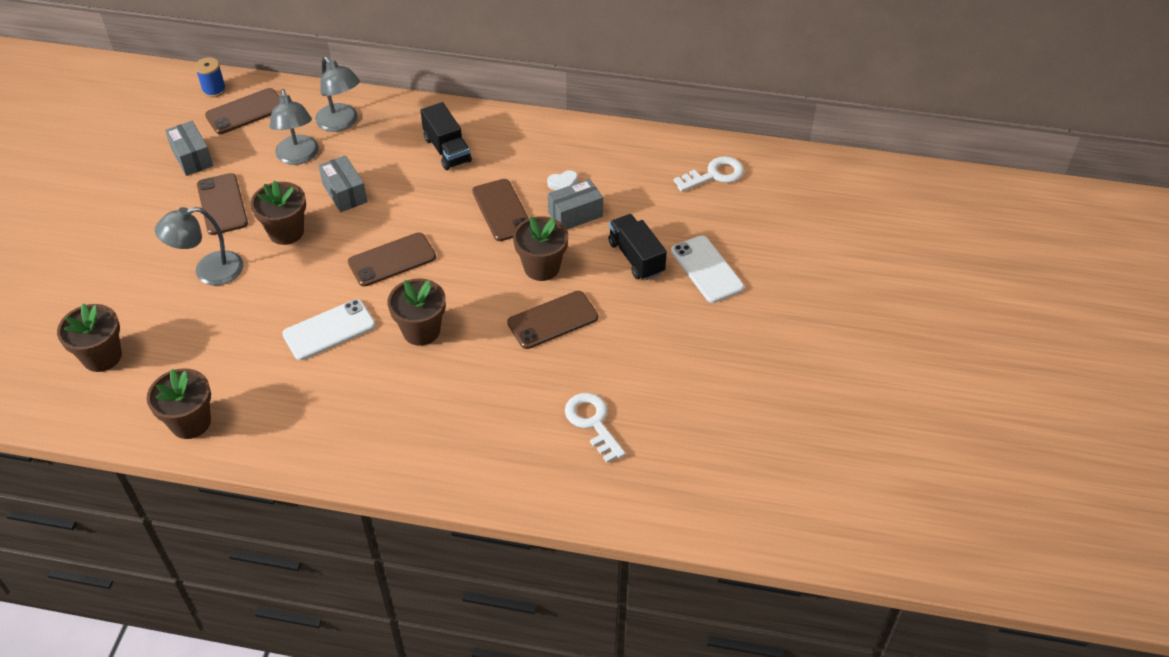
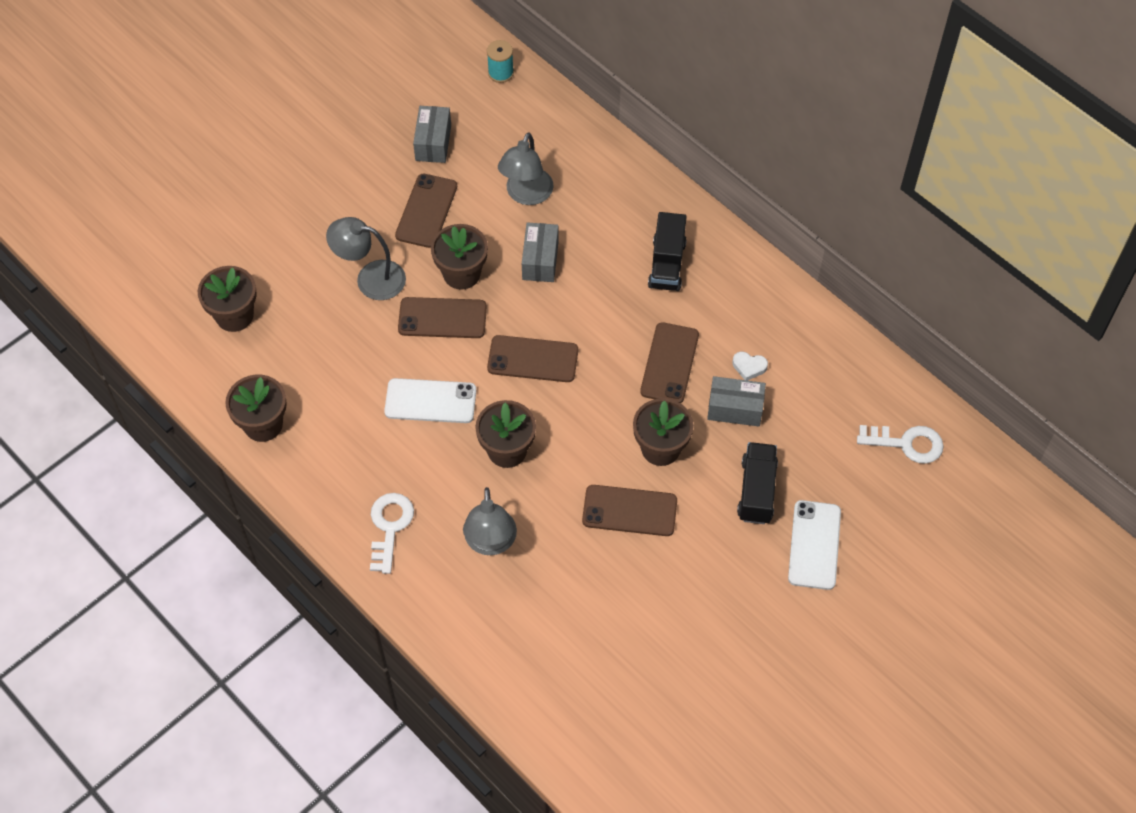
camera: 35 degrees right, 10 degrees up
blue spool [195,57,226,97] -> turquoise spool [487,40,514,83]
brown phone [205,88,280,134] -> brown phone moved to [398,297,487,338]
grey lamp [315,57,360,132] -> grey lamp moved to [463,487,517,555]
white key [565,393,626,463] -> white key moved to [370,493,414,574]

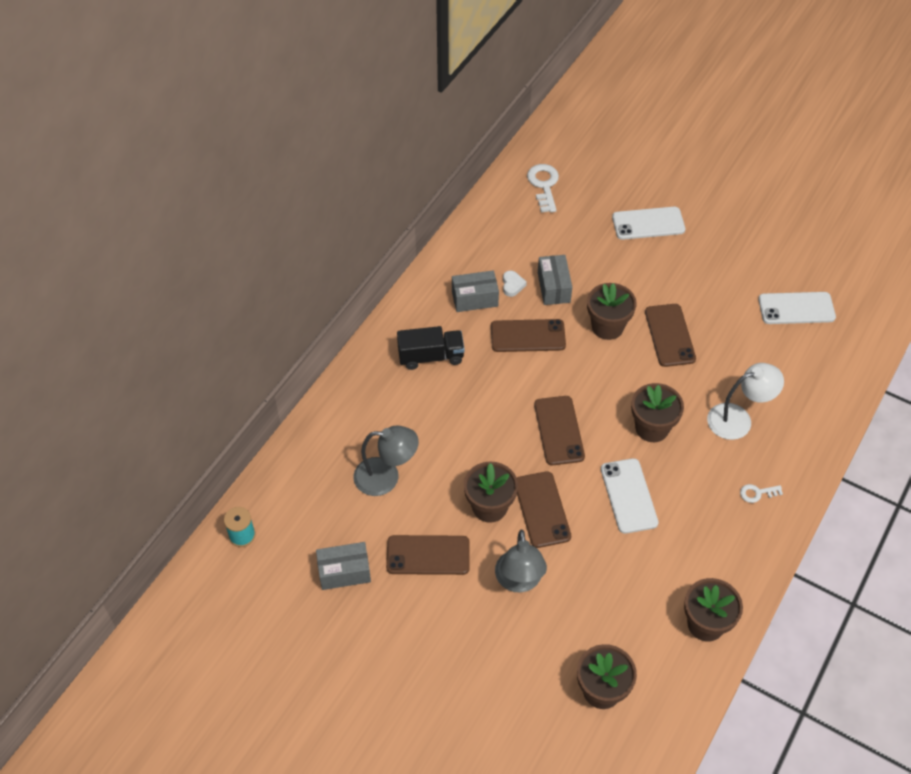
camera: 105 degrees left, 5 degrees down
white key [370,493,414,574] -> white key [740,484,783,503], size x0.56
grey lamp [463,487,517,555] -> white lamp [707,363,784,440]
grey box [522,222,559,282] -> grey box moved to [452,270,499,312]
black truck [737,442,778,524] -> none
none -> white phone [758,292,836,324]

